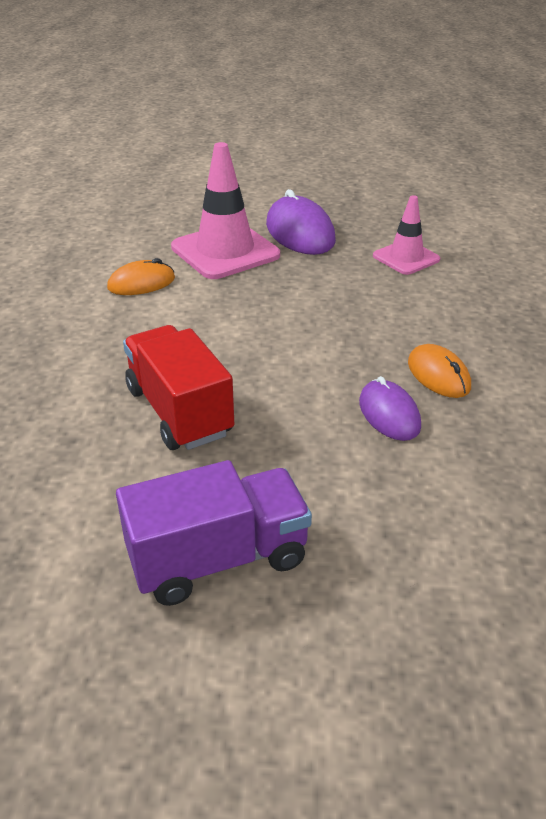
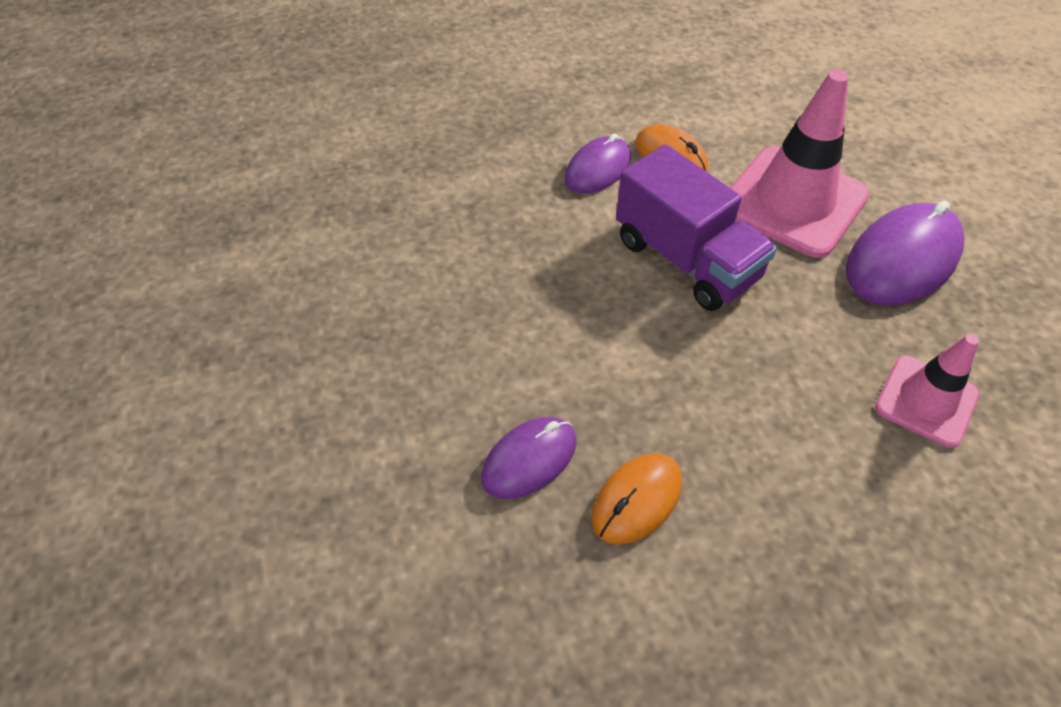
camera: 70 degrees right, 15 degrees up
purple truck [116,460,312,606] -> purple truck moved to [616,144,777,311]
red truck [123,325,234,450] -> none
none -> purple mouse [565,133,631,194]

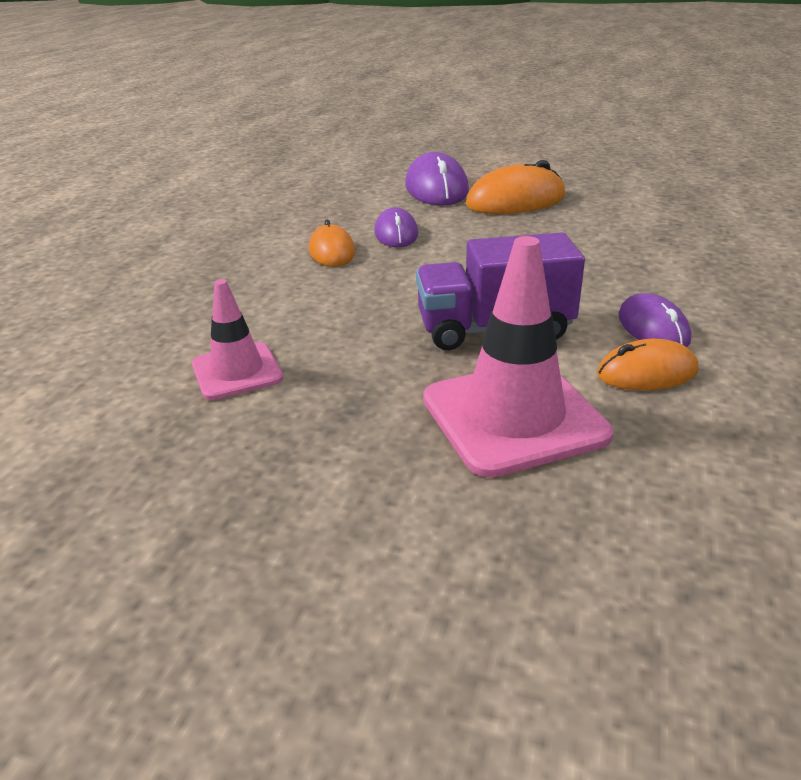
camera: 125 degrees right, 20 degrees down
purple mouse [846,200,965,306] -> purple mouse moved to [405,152,469,205]
none -> orange mouse [466,160,565,214]

